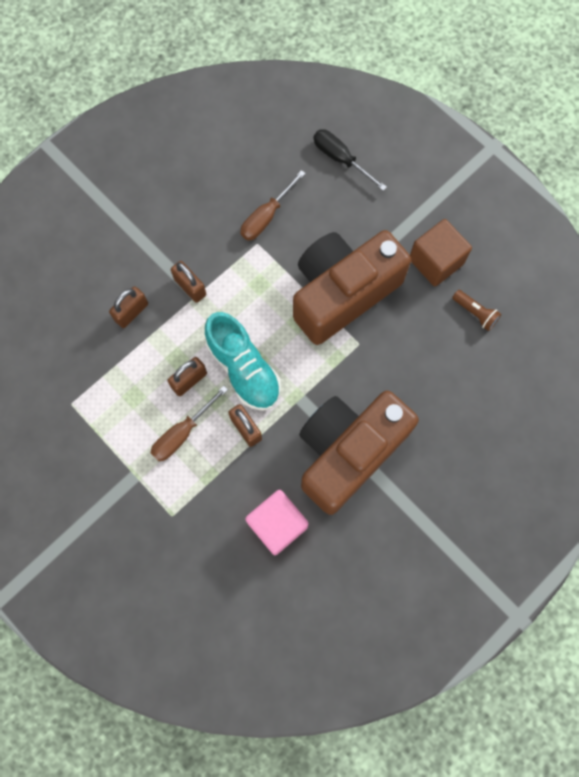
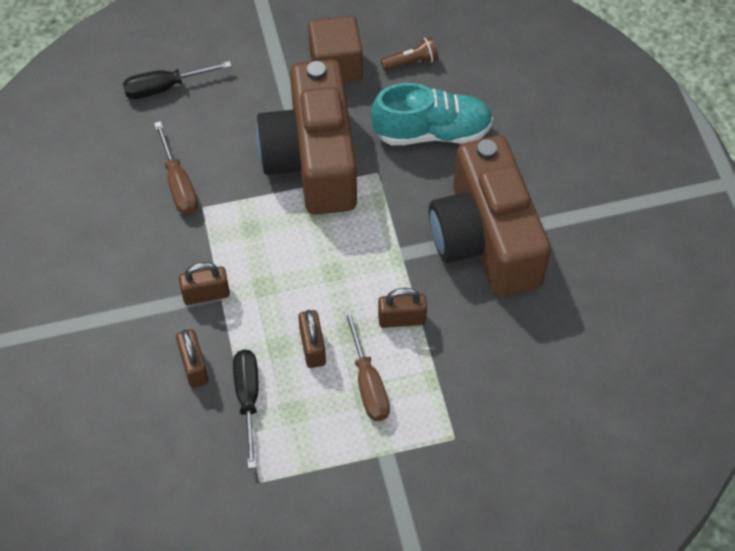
camera: 60 degrees left, 15 degrees down
turquoise shoe [205,312,281,411] -> turquoise shoe moved to [371,83,493,145]
pink cube [245,489,309,555] -> none
none -> black screwdriver [233,350,258,469]

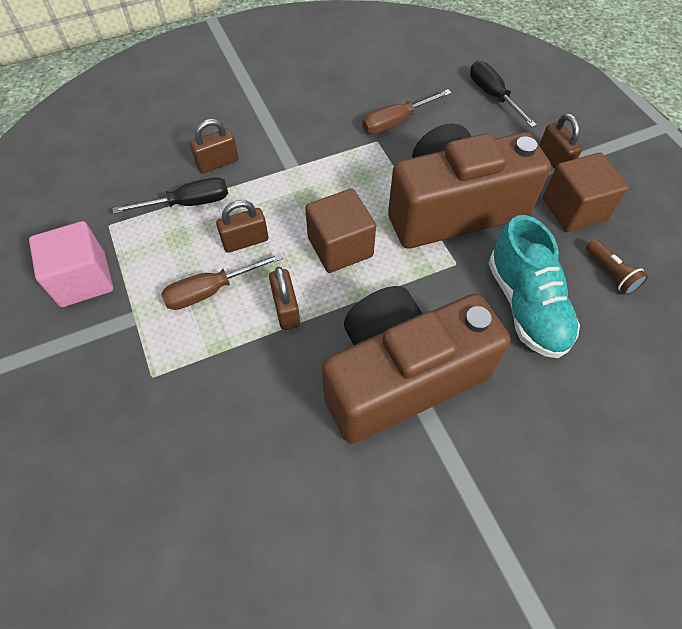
camera: 80 degrees right, 0 degrees up
brown padlock [179,262,230,305] -> brown padlock moved to [539,113,583,169]
none -> pink cube [29,221,113,307]
none -> brown cube [305,189,376,273]

